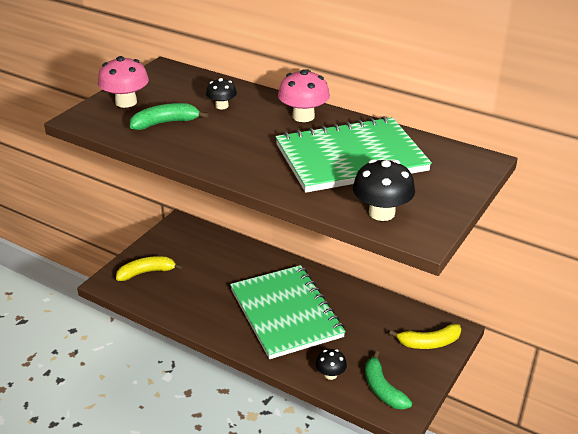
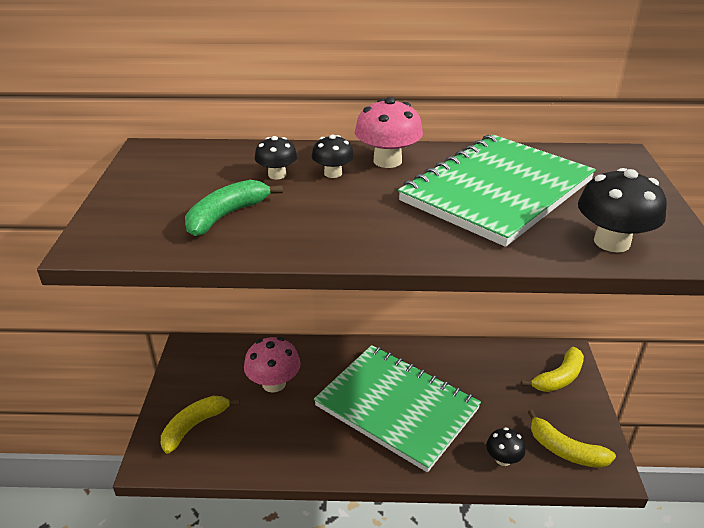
camera: 30 degrees left, 0 degrees up
pink mushroom [98,56,149,108] -> pink mushroom moved to [244,337,301,392]
green banana [365,351,412,410] -> yellow banana [527,410,616,468]
none -> black mushroom [312,135,354,178]

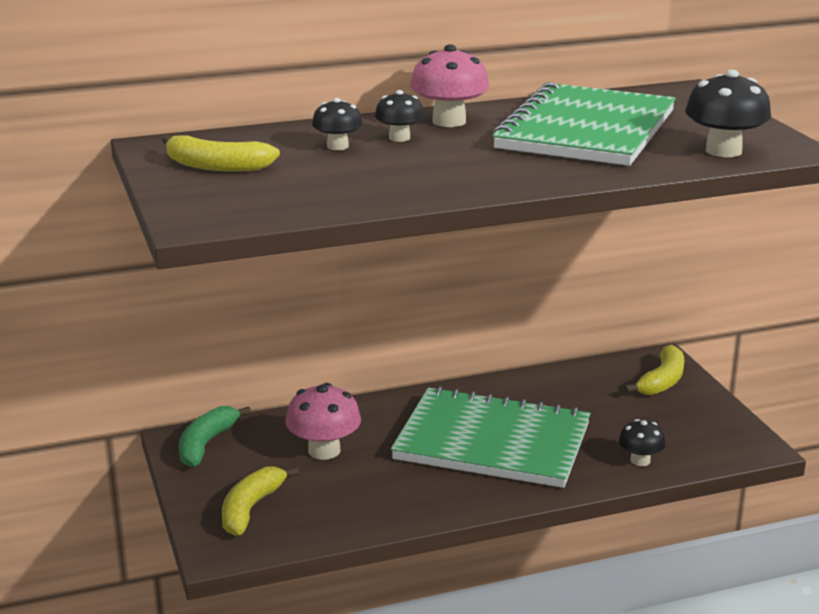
camera: 20 degrees left, 10 degrees down
green banana [185,180,283,236] -> green banana moved to [179,406,251,467]
yellow banana [527,410,616,468] -> yellow banana moved to [162,135,280,172]

